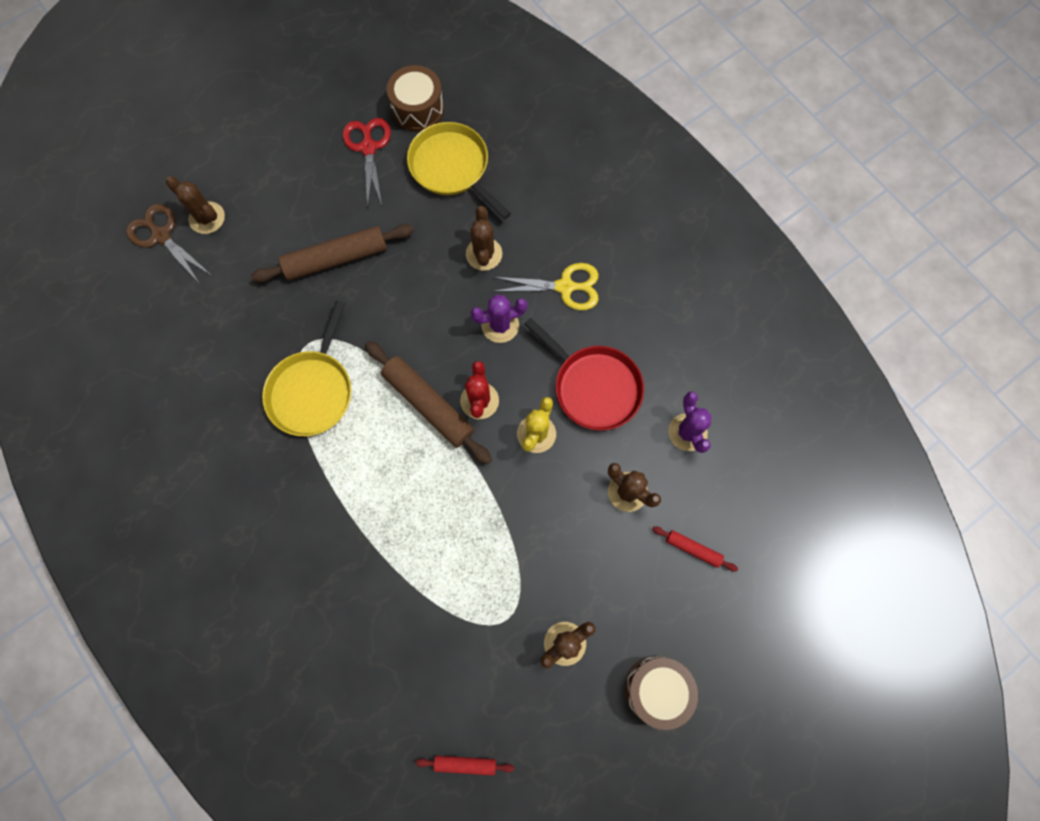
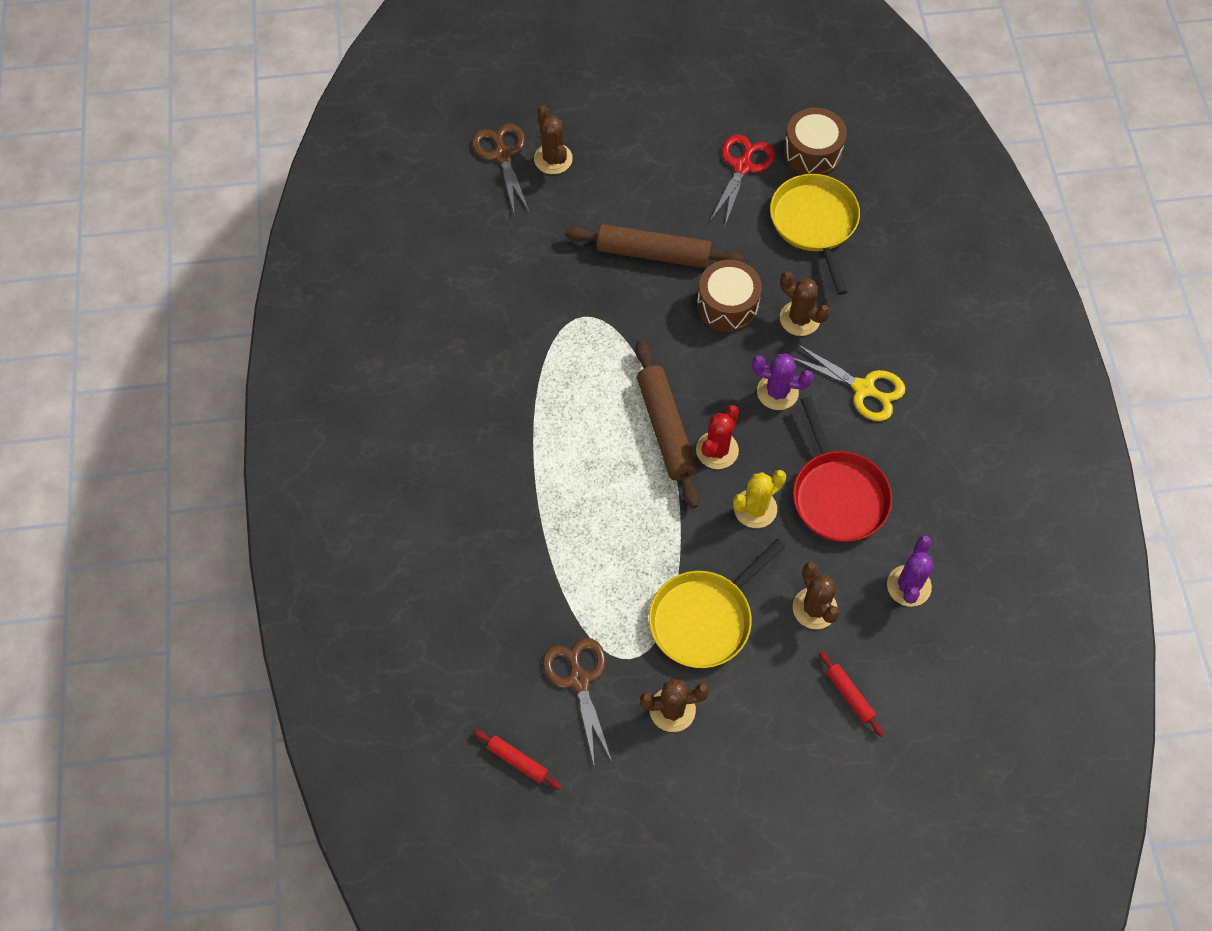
camera: 30 degrees right, 10 degrees down
yellow pan [262,301,351,436] -> yellow pan moved to [649,539,785,668]
brown cactus [466,206,502,271] -> brown cactus turned 75 degrees counterclockwise [780,271,830,336]
brown drum [625,656,698,730] -> brown drum moved to [697,260,762,332]
none -> brown scissors [543,638,613,764]

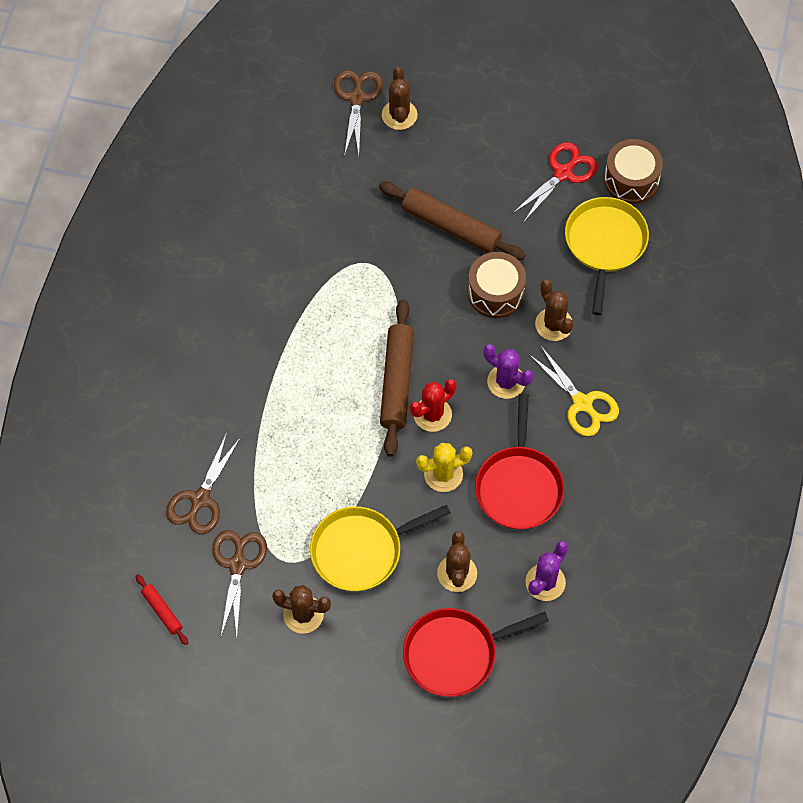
camera: 20 degrees right, 0 degrees up
red rolling pin [819,651,884,737] -> red pan [403,608,549,697]
none -> brown scissors [166,433,241,534]

